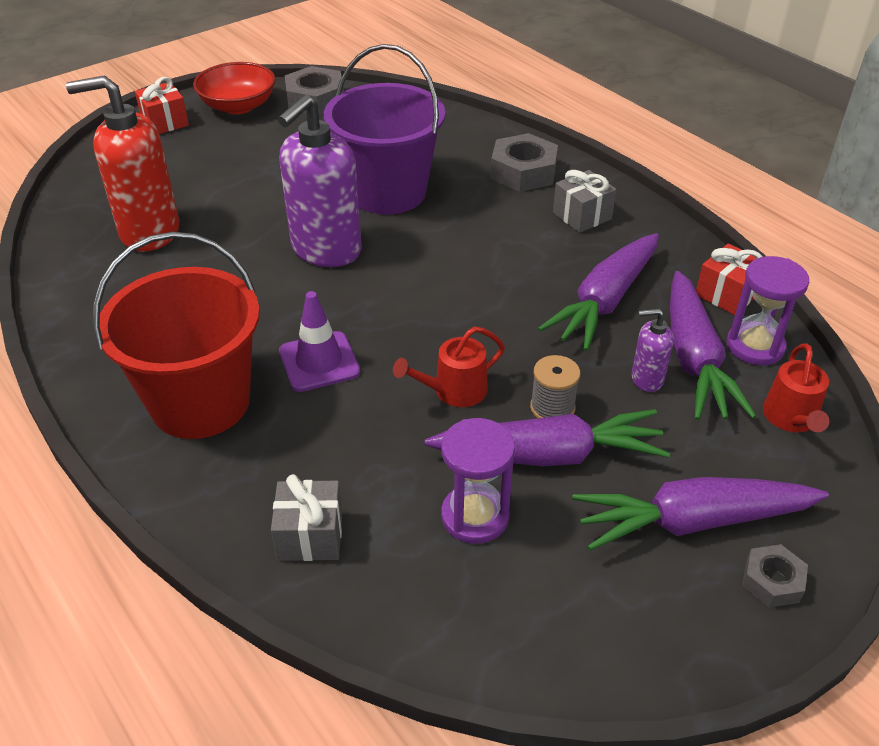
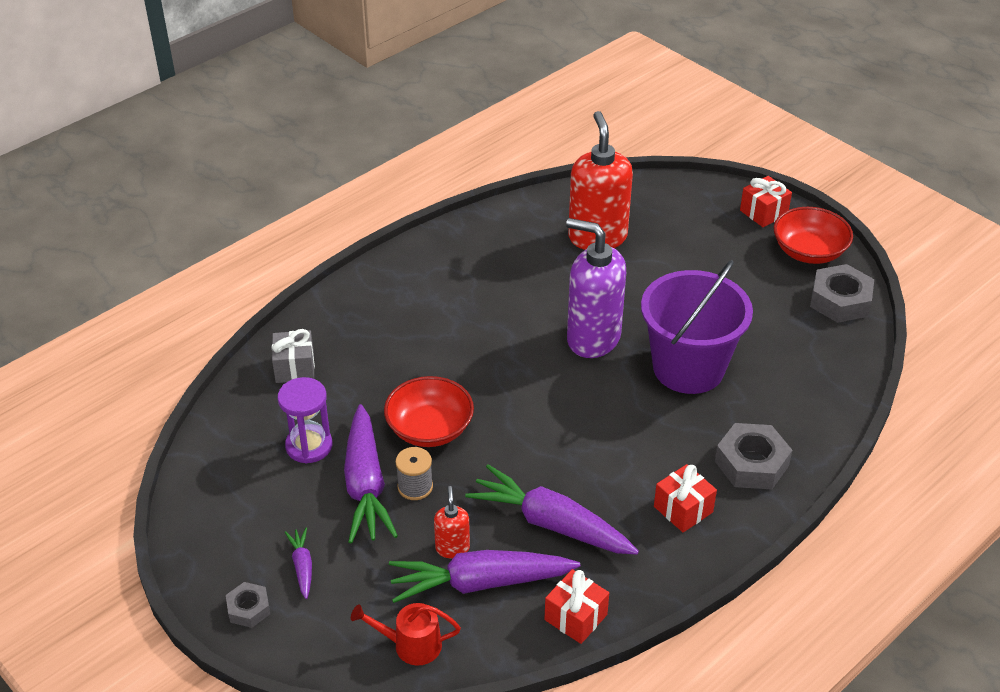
camera: 85 degrees right, 0 degrees up
red bucket [93,232,260,439] -> none
purple traffic cone [279,291,360,392] -> none
red watering can [393,327,505,407] -> red bowl [384,376,474,447]
grey gift [553,170,617,233] -> red gift [654,464,717,533]
purple carrot [572,477,829,551] -> purple carrot [285,528,312,599], size x0.46
purple soap dispenser [631,308,674,392] -> red soap dispenser [434,486,470,559]
purple hourglass [727,256,809,365] -> none

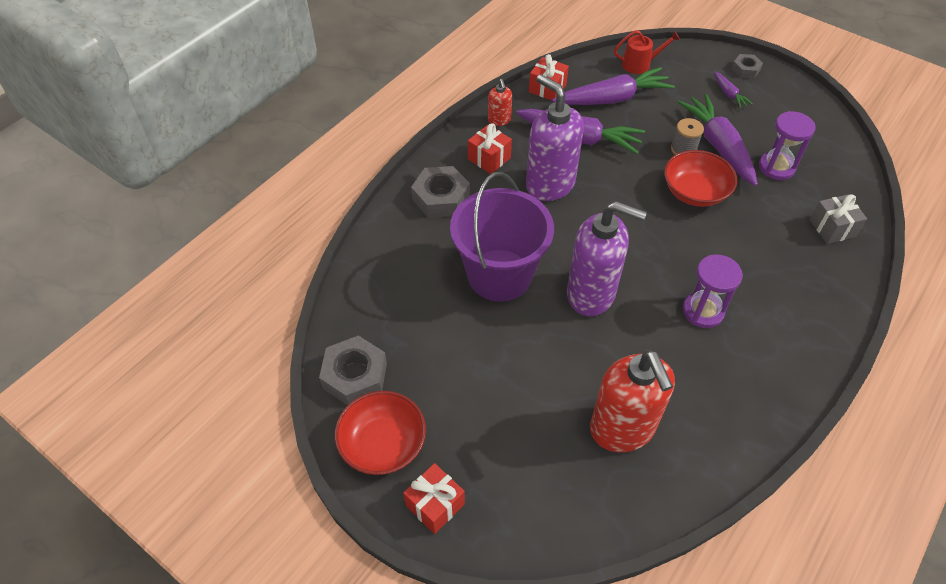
camera: 170 degrees right, 10 degrees up
red soap dispenser [434,486,470,559] -> red soap dispenser moved to [488,79,512,126]
none -> purple soap dispenser [526,74,584,201]
none -> purple hourglass [683,254,743,328]

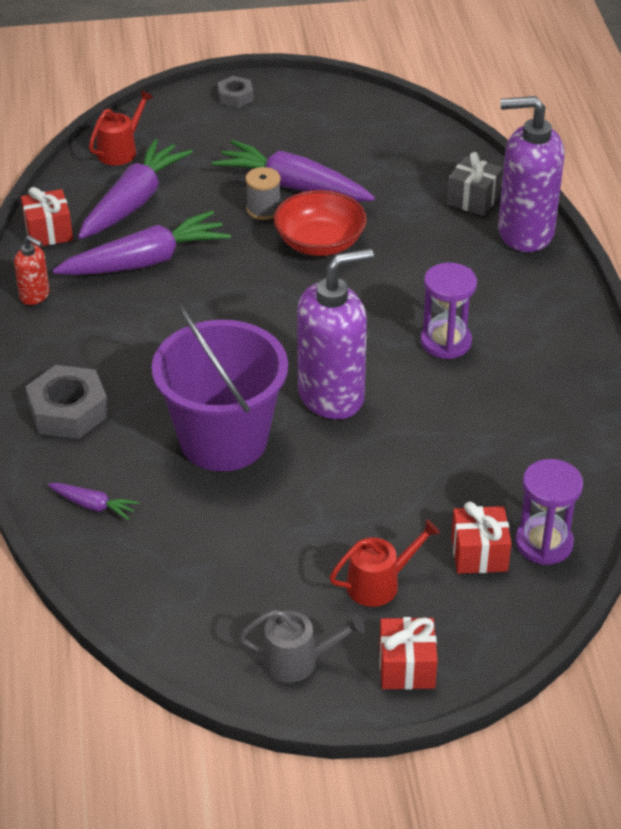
camera: 45 degrees left, 10 degrees down
grey nut [319,336,387,405] -> none
red bowl [334,391,426,475] -> grey watering can [239,610,365,683]
red gift [468,123,512,174] -> red gift moved to [451,501,512,574]
purple soap dispenser [526,74,584,201] -> purple soap dispenser moved to [498,96,565,252]
red soap dispenser [590,350,675,452] -> none
purple carrot [714,71,753,108] -> purple carrot moved to [48,483,139,520]
purple hourglass [759,111,816,180] -> purple hourglass moved to [515,459,583,565]
none -> red watering can [329,520,440,607]

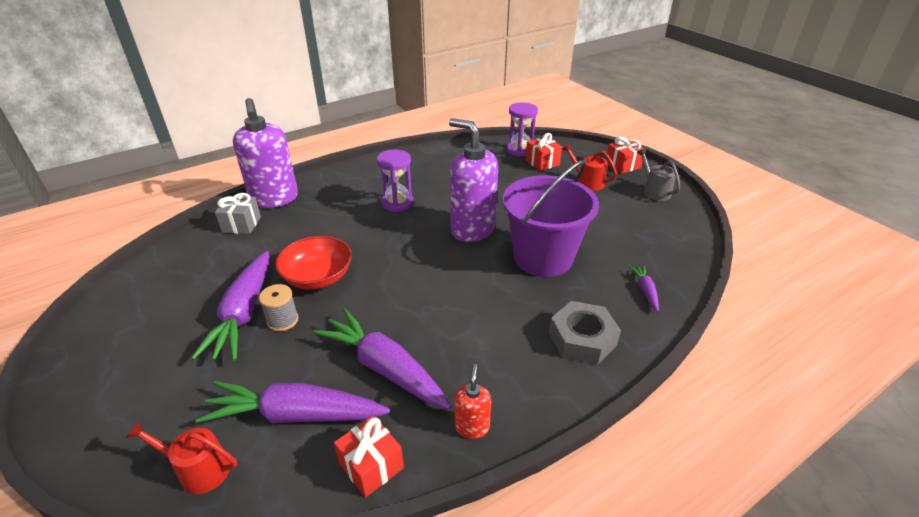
camera: 115 degrees left, 5 degrees down
grey nut [217,76,253,108] -> none

